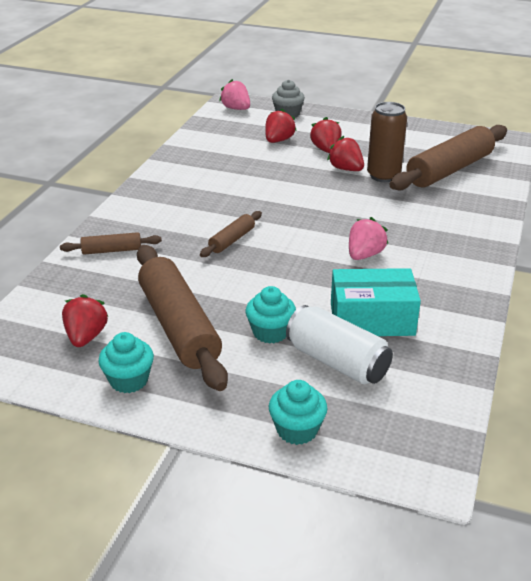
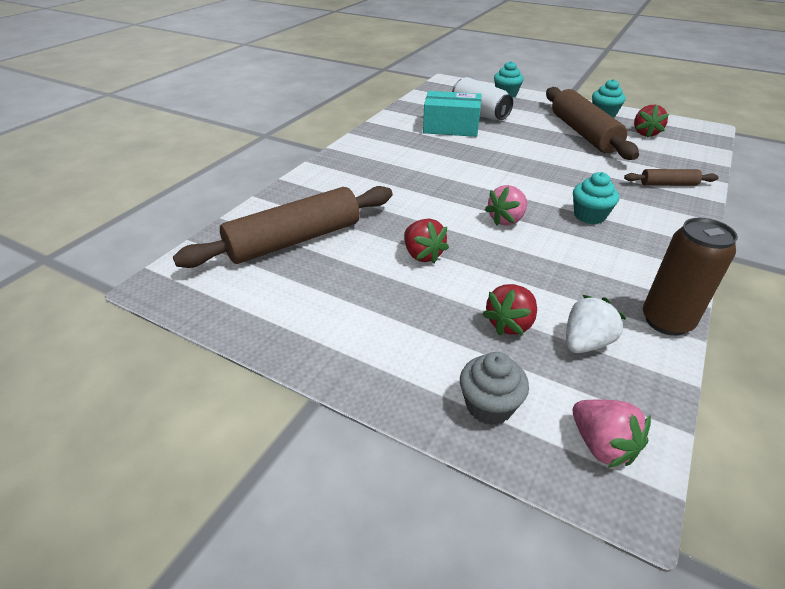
camera: 170 degrees left, 5 degrees up
brown rolling pin [200,211,262,257] -> none
turquoise cupcake [246,286,296,344] -> turquoise cupcake moved to [573,172,619,224]
red strawberry [310,117,342,153] -> none
pink strawberry [349,217,388,260] -> pink strawberry moved to [485,185,527,226]
brown can [367,102,407,182] -> brown can moved to [643,218,738,336]
none -> white strawberry [566,295,626,353]

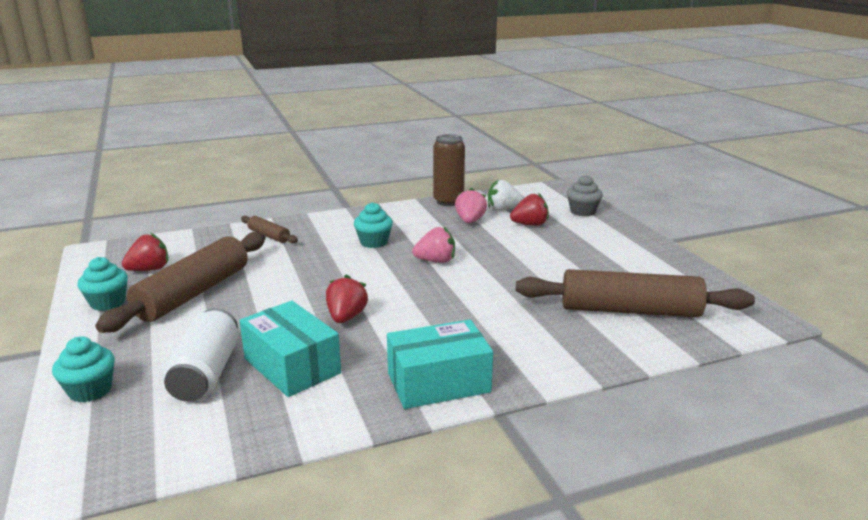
camera: 140 degrees left, 15 degrees down
red strawberry [404,219,449,264] -> red strawberry moved to [326,274,368,323]
pink strawberry [573,399,651,468] -> pink strawberry moved to [455,188,487,223]
none -> turquoise box [387,320,493,409]

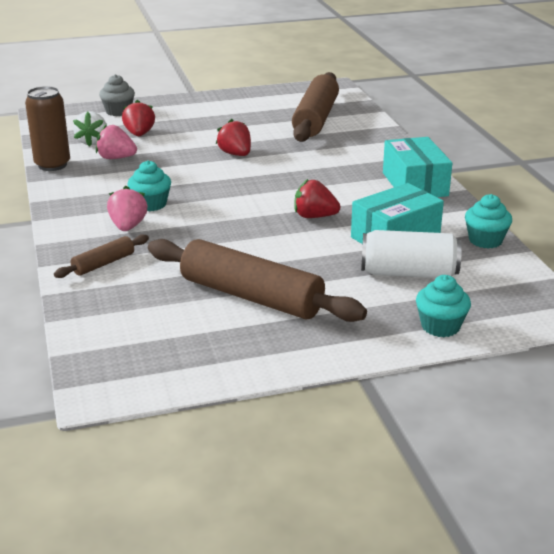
camera: 85 degrees left, 5 degrees up
turquoise cupcake [77,257,128,311] -> turquoise cupcake moved to [465,194,512,249]
red strawberry [122,233,169,271] -> red strawberry moved to [216,119,251,156]
pink strawberry [412,226,455,263] -> pink strawberry moved to [107,186,148,231]

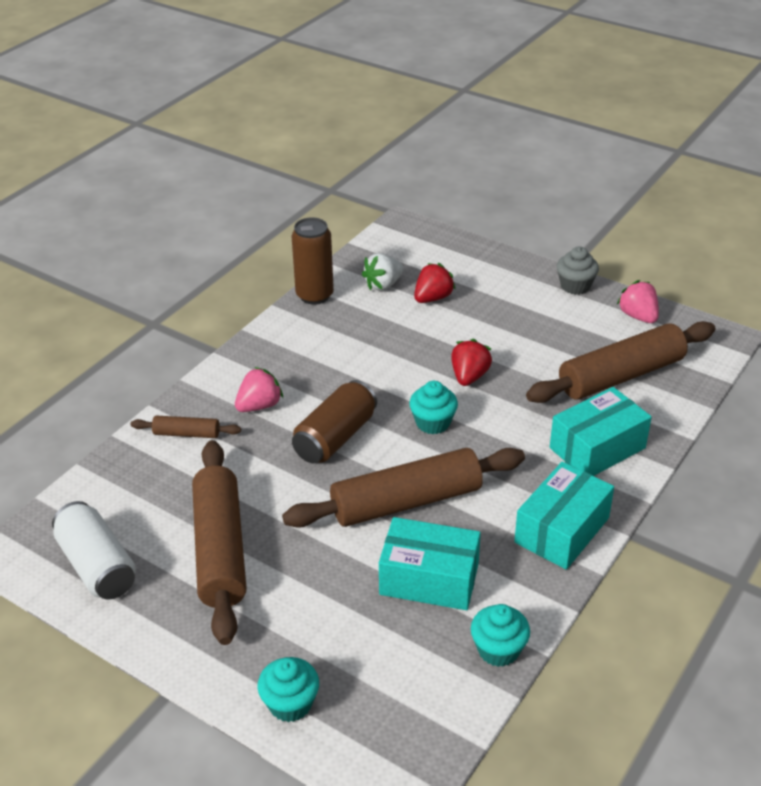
camera: 50 degrees right, 10 degrees up
pink strawberry [96,124,137,159] -> pink strawberry moved to [617,280,659,323]
grey cupcake [99,74,135,116] -> grey cupcake moved to [557,247,599,295]
turquoise cupcake [128,160,171,211] -> turquoise cupcake moved to [409,381,458,434]
red strawberry [294,179,341,218] -> brown rolling pin [282,448,525,528]
white can [361,230,462,278] -> white can moved to [52,501,136,600]
none -> brown can [292,380,377,463]
none -> turquoise box [550,387,652,476]

